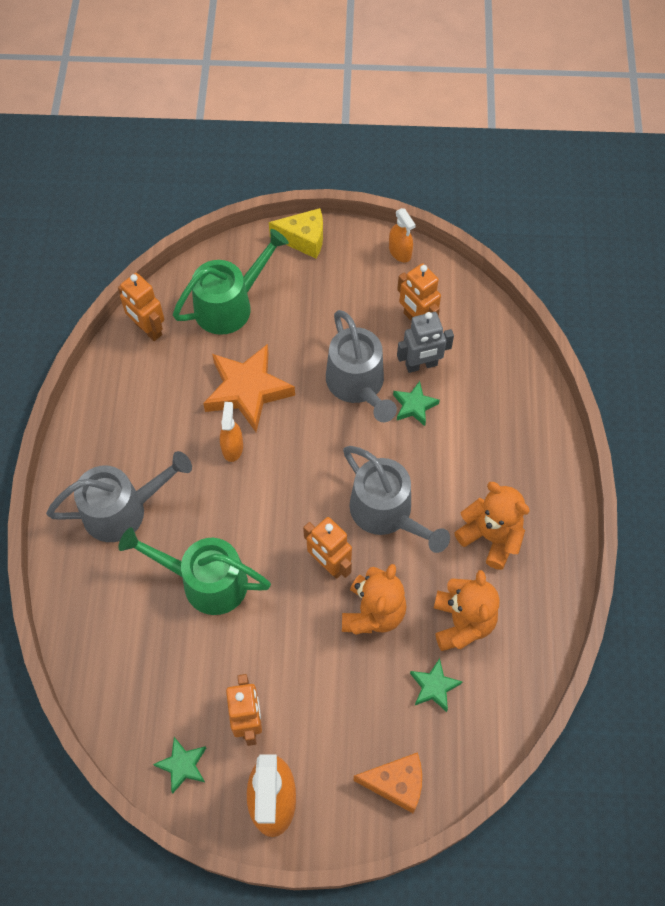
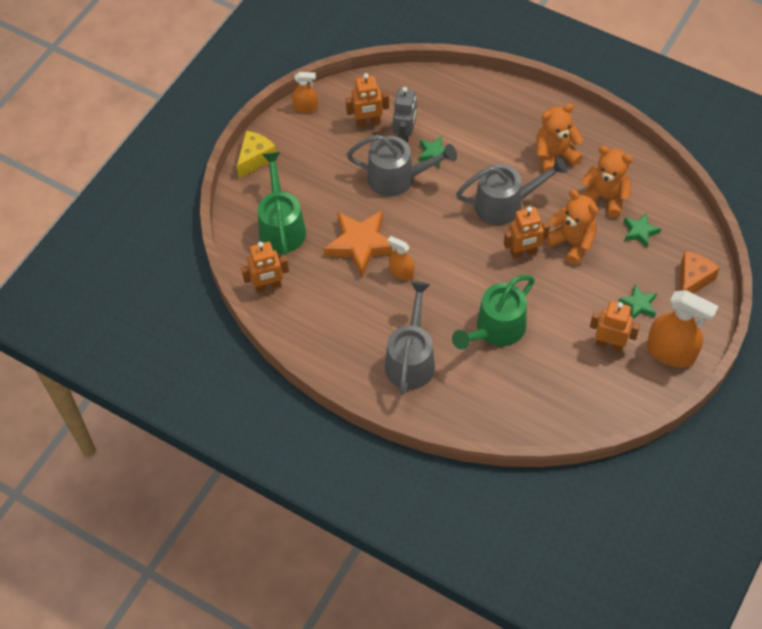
camera: 60 degrees left, 5 degrees down
green star [153,737,206,793] -> green star moved to [619,285,657,319]

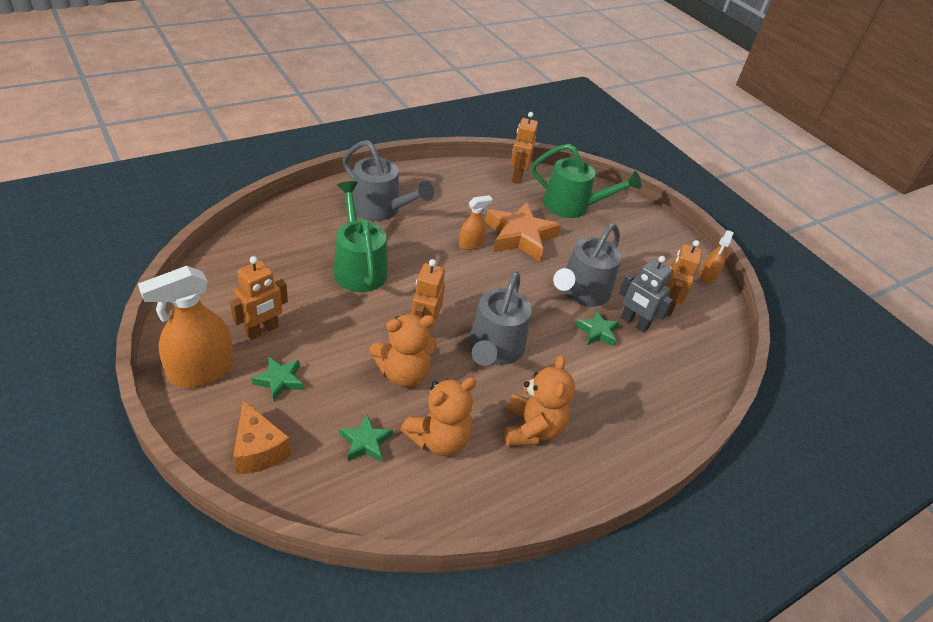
camera: 110 degrees right, 15 degrees down
yellow cheese [237,131,276,178] -> none

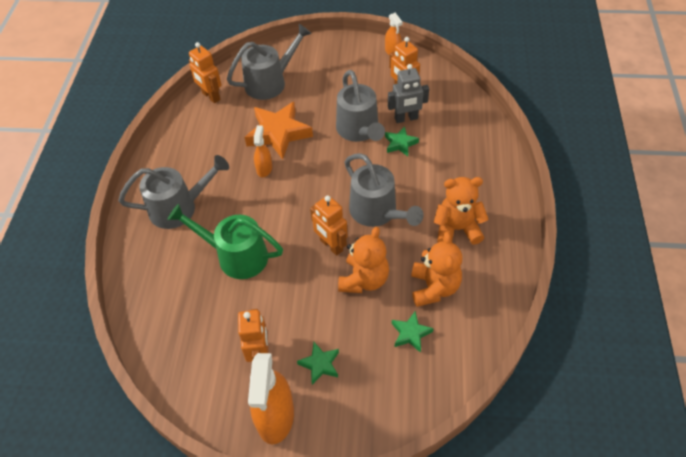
camera: 45 degrees left, 10 degrees up
orange cheese [233,400,291,474] -> none
orange teddy bear [505,355,575,446] -> orange teddy bear turned 45 degrees counterclockwise [434,177,489,245]
green watering can [531,144,641,218] -> grey watering can [227,24,312,100]

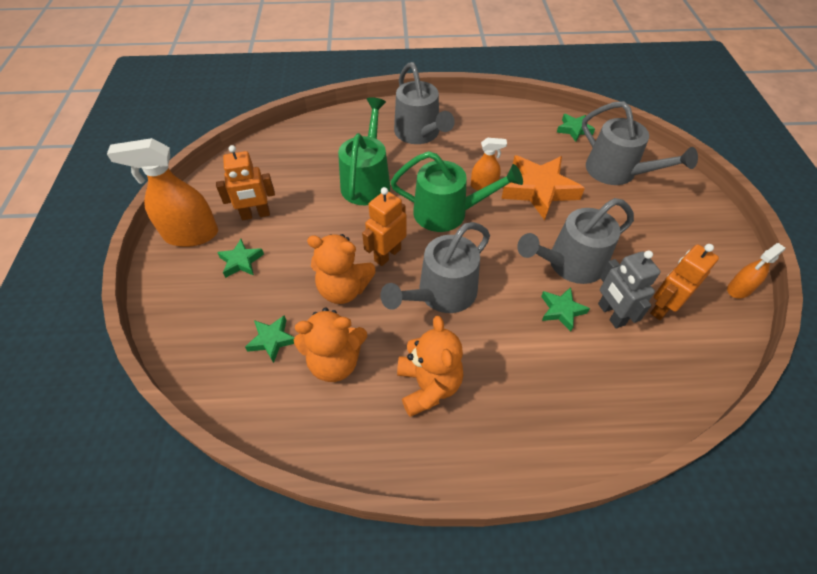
camera: 80 degrees right, 0 degrees up
orange robot [189,42,221,103] -> green star [557,114,595,142]
none -> green watering can [390,151,523,232]

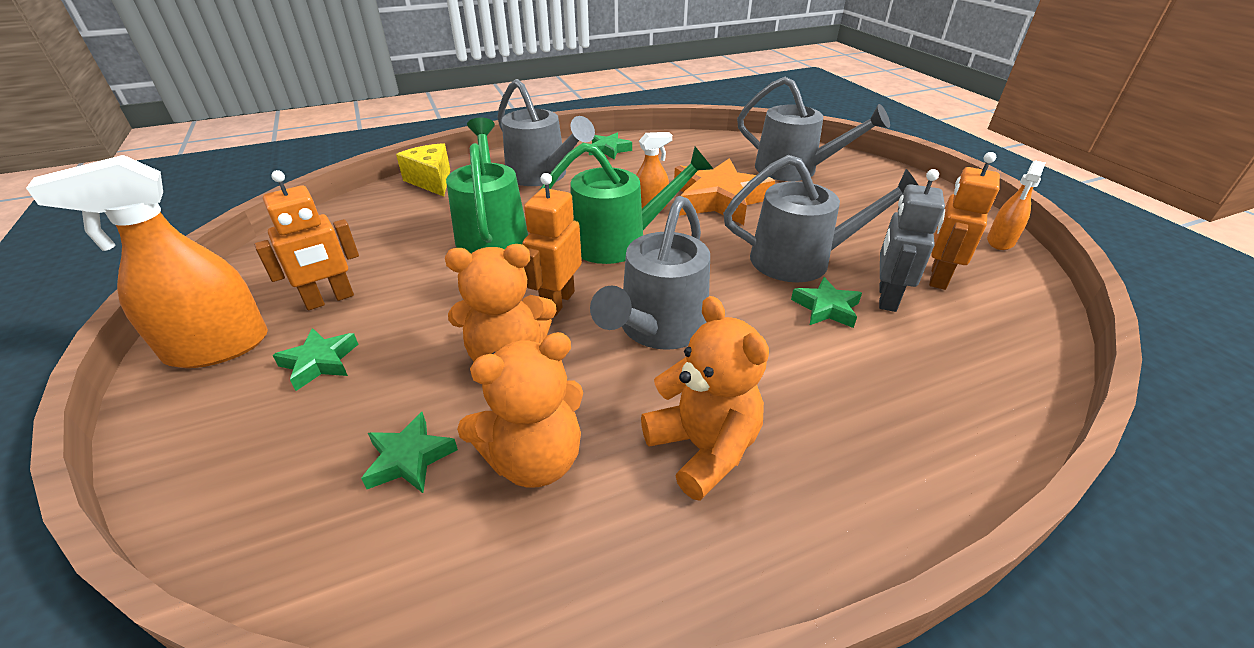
camera: 20 degrees left, 15 degrees down
grey watering can [517,198,634,284] -> grey watering can turned 135 degrees counterclockwise [723,155,918,282]
green star [557,114,595,142] -> green star moved to [589,133,632,159]
grey robot [598,250,661,328] -> grey robot turned 60 degrees clockwise [879,169,945,312]
none -> yellow cheese [396,143,450,197]

